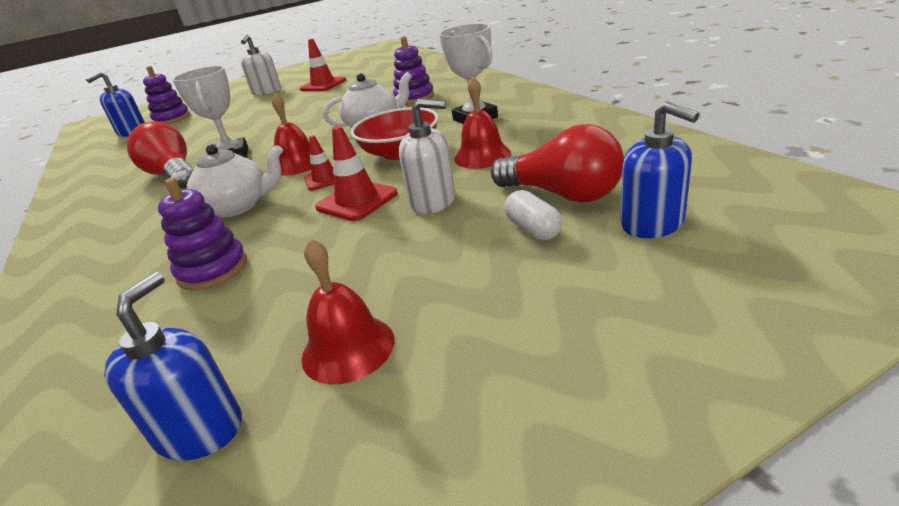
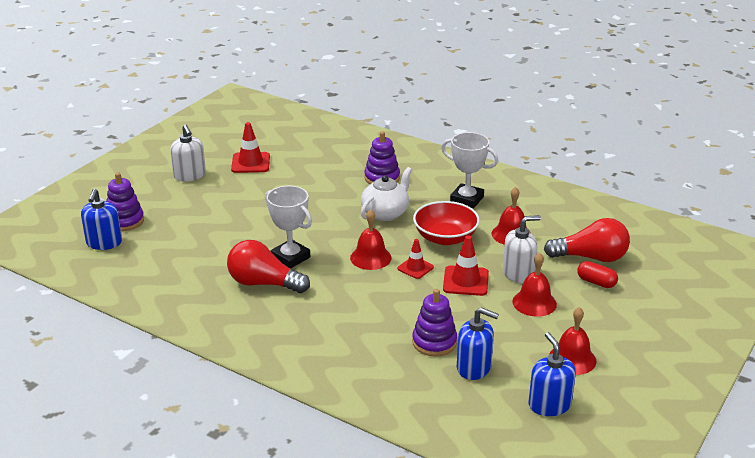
camera: 35 degrees left, 0 degrees up
white teapot [167,144,283,217] -> none
white capsule [504,190,562,240] -> red capsule [577,261,618,288]
blue soap dispenser [621,101,699,238] -> blue soap dispenser moved to [457,307,499,380]
none -> red bell [512,253,557,317]

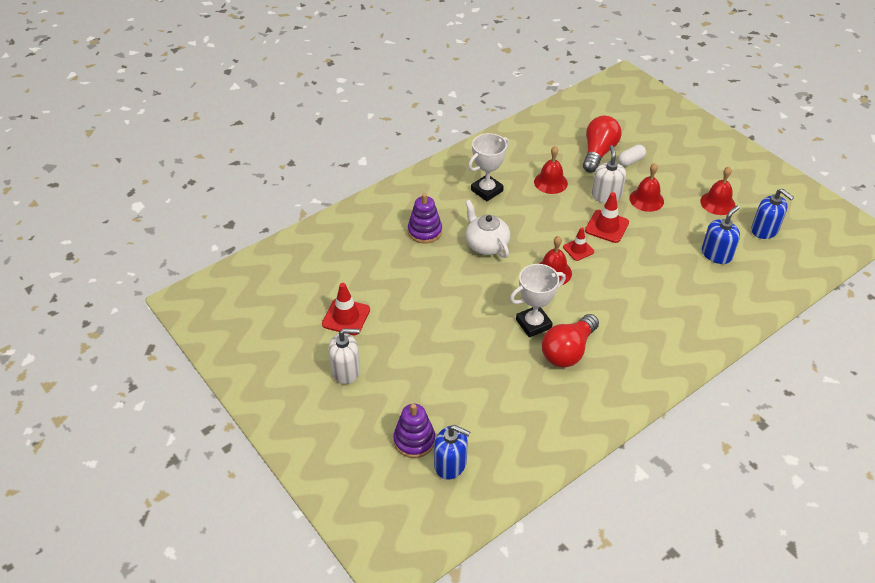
camera: 70 degrees left, 15 degrees up
purple stacking toy [412,289,457,356] -> none
red bowl [413,201,480,245] -> none
blue soap dispenser [529,332,576,416] -> blue soap dispenser turned 135 degrees counterclockwise [751,189,794,239]
red capsule [577,261,618,288] -> white capsule [618,145,646,166]

